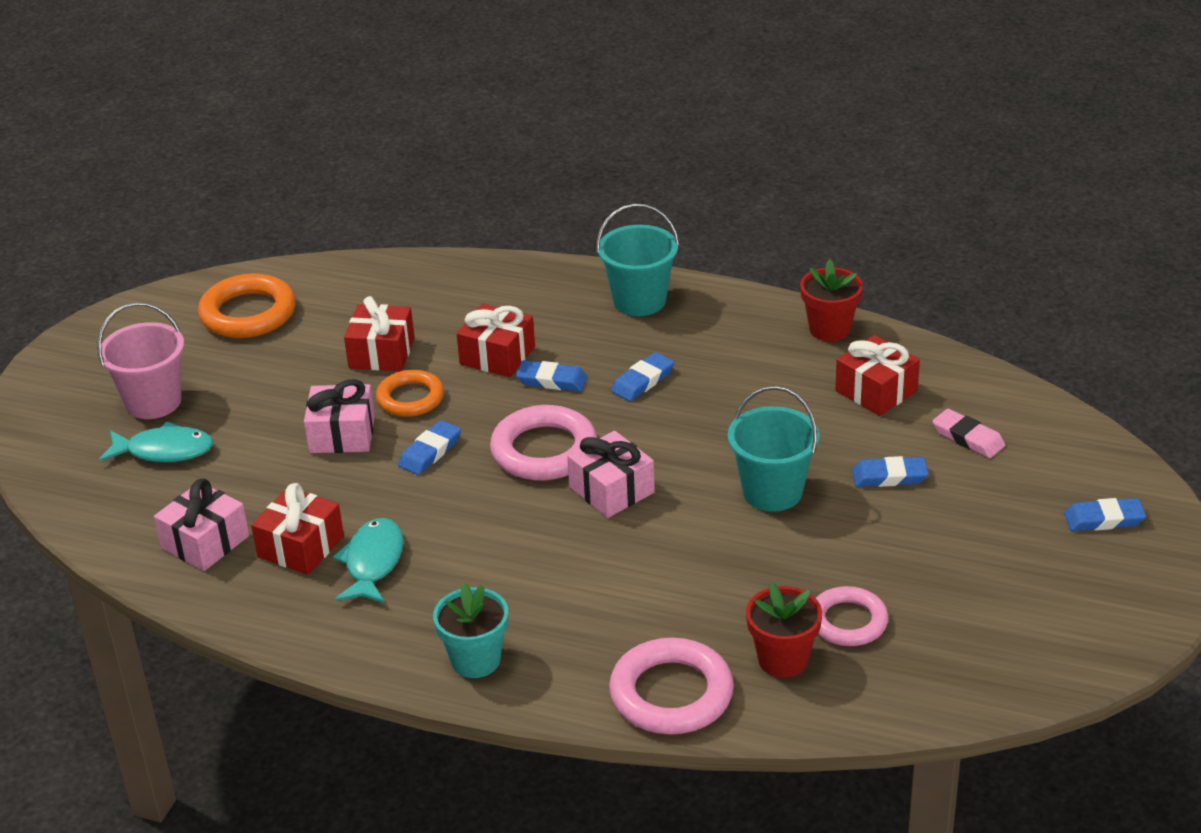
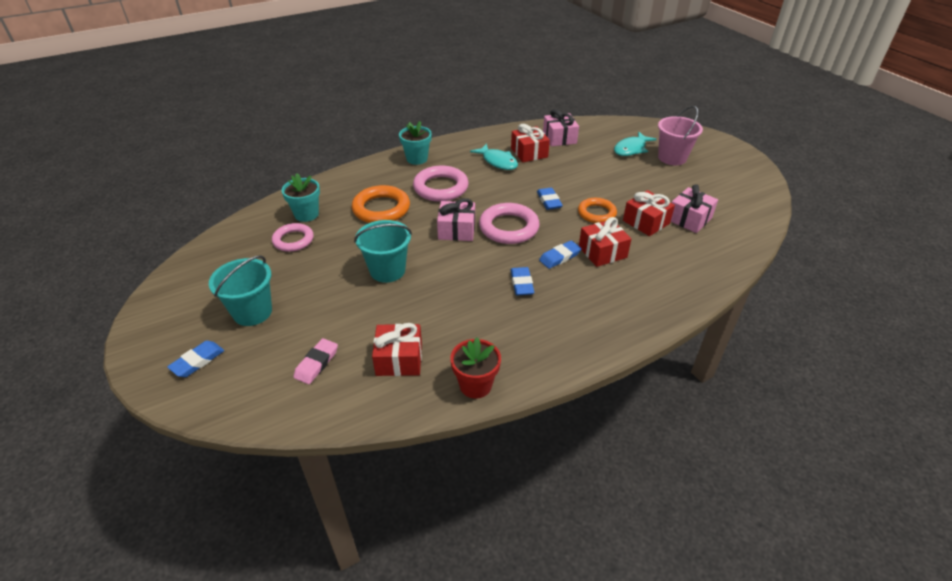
camera: 130 degrees right, 5 degrees up
orange ring [198,273,296,338] -> orange ring moved to [352,185,410,223]
pink gift [304,379,375,453] -> pink gift moved to [671,184,718,233]
turquoise bucket [596,204,679,316] -> turquoise bucket moved to [209,255,272,326]
pink ring [609,638,734,734] -> pink ring moved to [413,165,469,202]
red flower pot [746,582,822,678] -> turquoise flower pot [281,173,320,222]
blue eraser [852,456,929,487] -> none
pink eraser [932,409,1005,458] -> pink eraser turned 60 degrees counterclockwise [294,338,338,384]

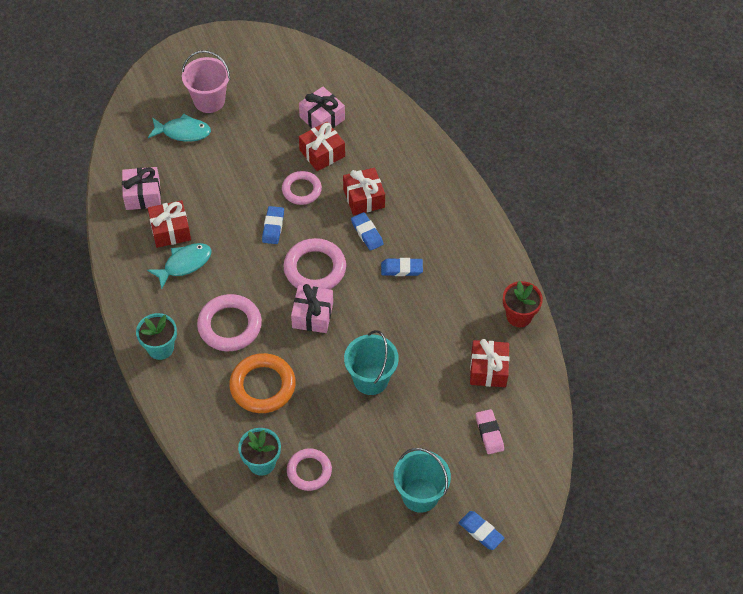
camera: 85 degrees left, 15 degrees up
pink eraser [294,338,338,384] -> pink eraser turned 45 degrees clockwise [476,409,504,454]
blue eraser [537,188,563,210] -> blue eraser turned 75 degrees counterclockwise [262,206,284,244]
orange ring [578,198,617,223] -> pink ring [282,171,322,205]
turquoise fish [614,132,657,156] -> turquoise fish turned 45 degrees counterclockwise [148,114,211,142]

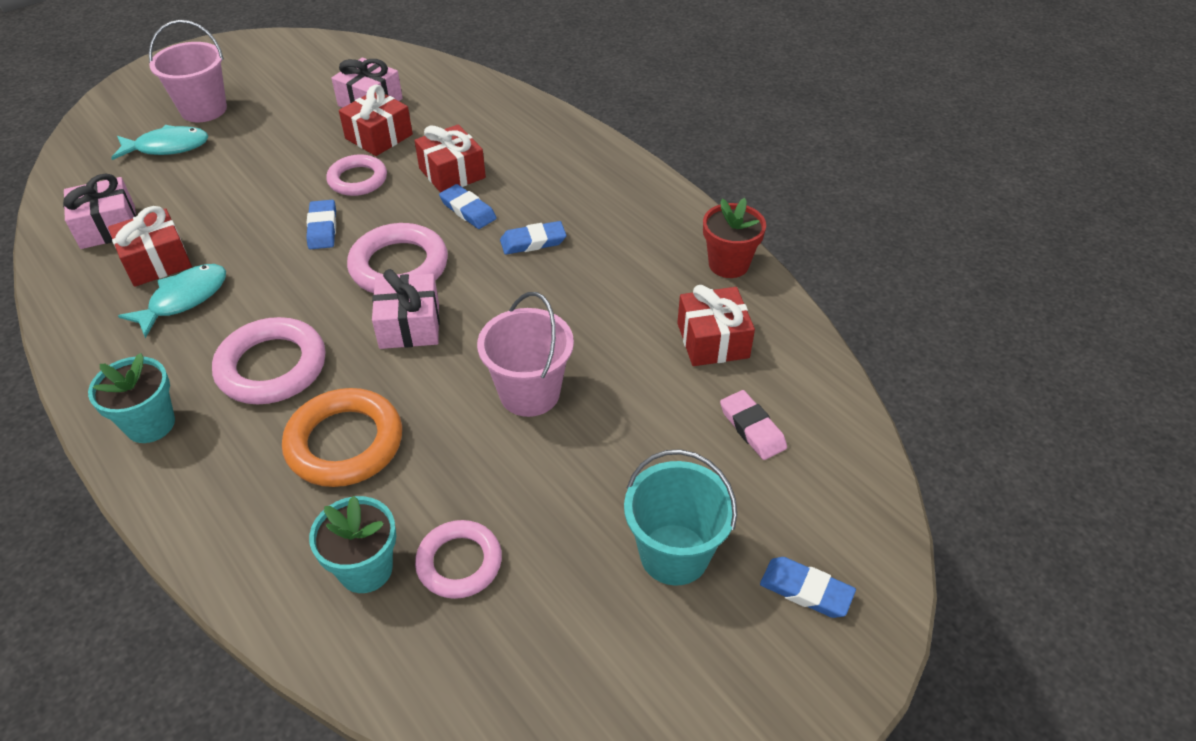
camera: 15 degrees left, 10 degrees down
turquoise bucket [344,330,399,395] -> pink bucket [477,292,574,417]

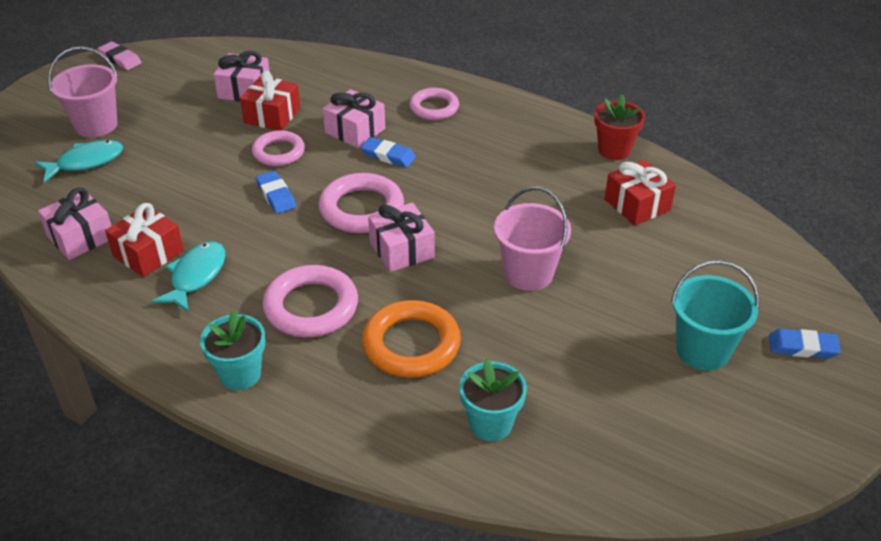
camera: 20 degrees left, 5 degrees down
red gift [414,124,486,193] -> pink gift [323,89,385,148]
pink ring [415,520,502,599] -> pink ring moved to [409,88,459,120]
blue eraser [500,221,566,255] -> none
pink eraser [720,390,787,460] -> pink eraser moved to [98,41,142,70]

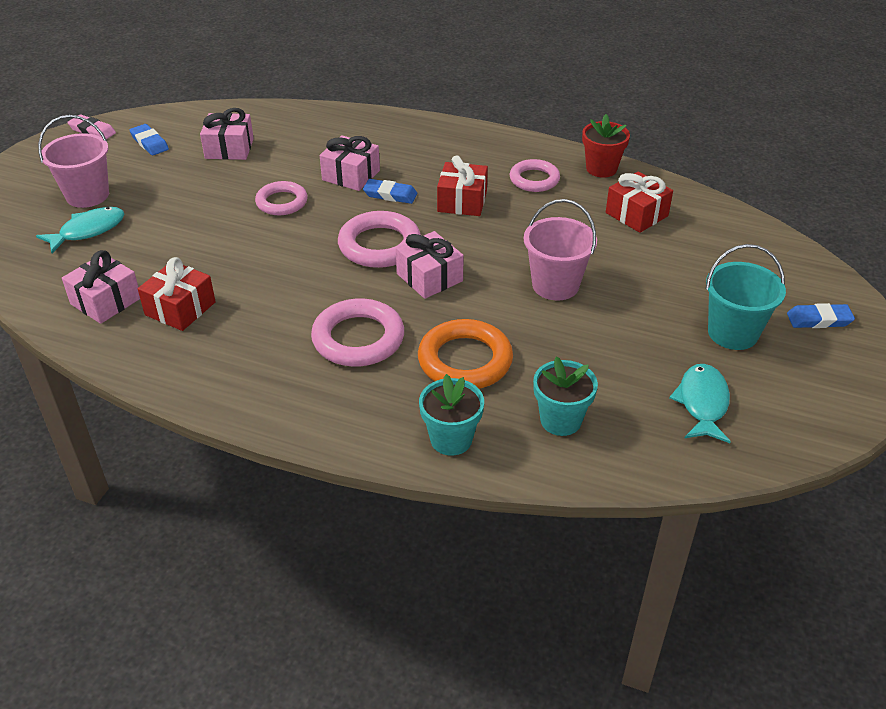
camera: 10 degrees left, 0 degrees up
turquoise fish [152,241,226,312] -> turquoise fish moved to [669,364,731,443]
turquoise flower pot [200,310,265,390] -> turquoise flower pot moved to [419,374,484,456]
red gift [240,71,300,131] -> red gift moved to [437,155,488,216]
blue eraser [256,171,296,214] -> blue eraser moved to [130,124,169,155]
pink ring [409,88,459,120] -> pink ring moved to [510,159,560,192]

